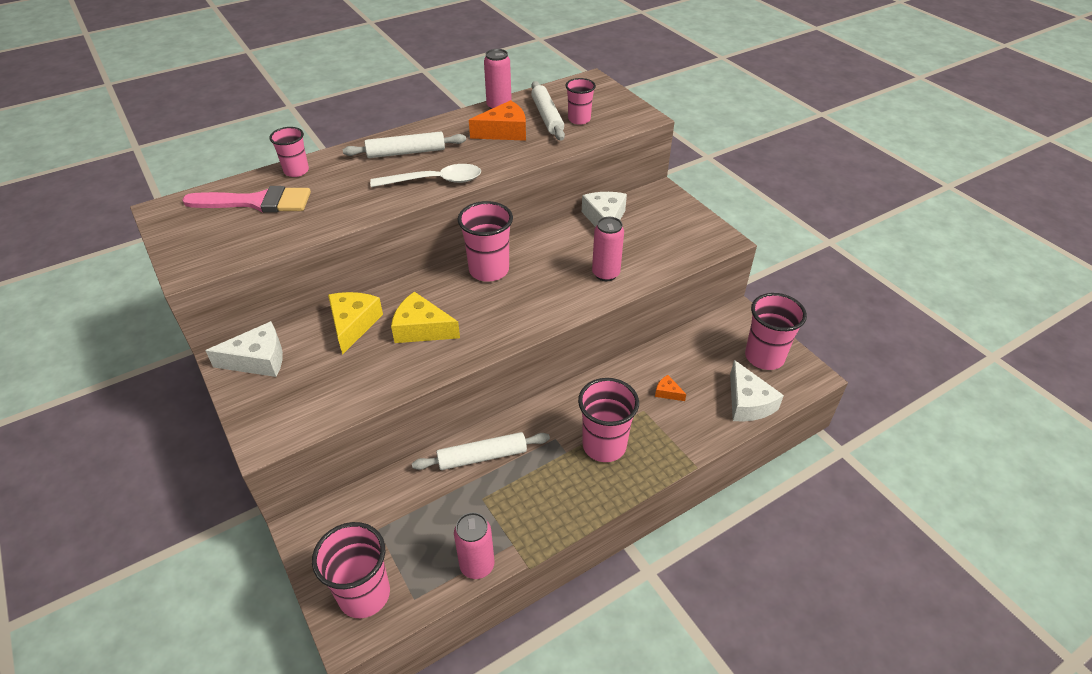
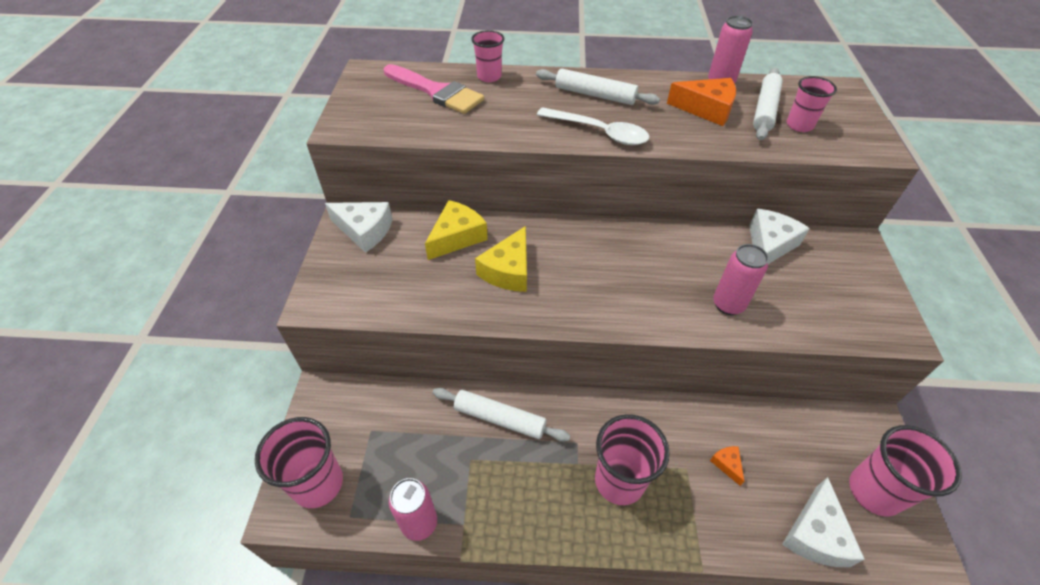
camera: 35 degrees right, 5 degrees up
yellow cheese [391,292,460,343] -> yellow cheese turned 120 degrees counterclockwise [475,226,527,292]
pink cup [458,201,513,282] -> none

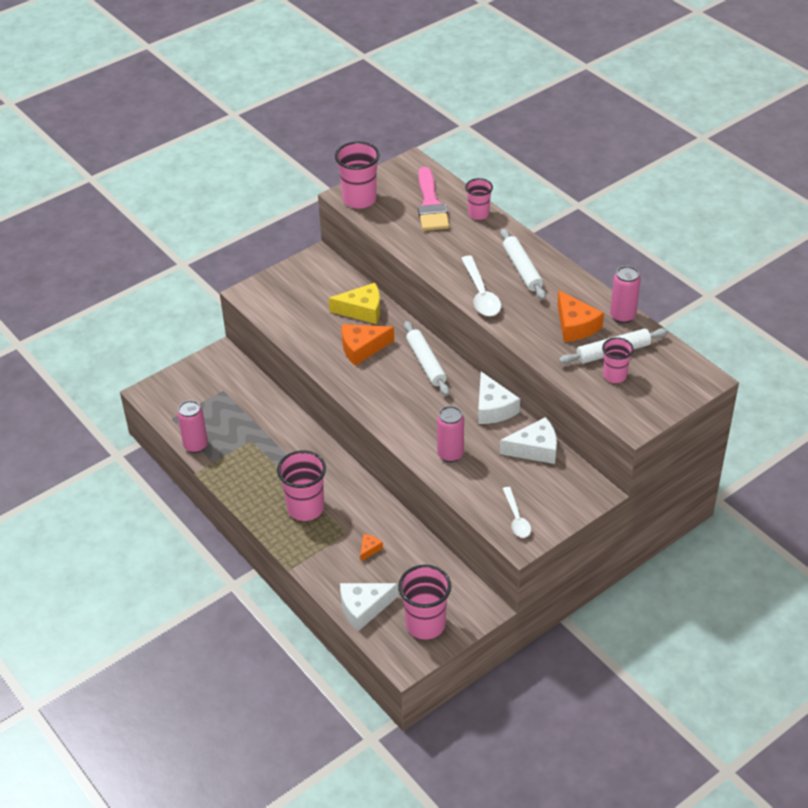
camera: 50 degrees right, 5 degrees down
pink cup [255,417,343,508] -> pink cup moved to [335,141,380,209]
white cheese [325,202,392,253] -> white cheese moved to [478,372,520,424]
white rolling pin [433,388,570,442] -> white rolling pin moved to [404,321,450,396]
yellow cheese [475,226,527,292] -> orange cheese [342,324,394,366]
none -> white spoon [503,487,531,538]

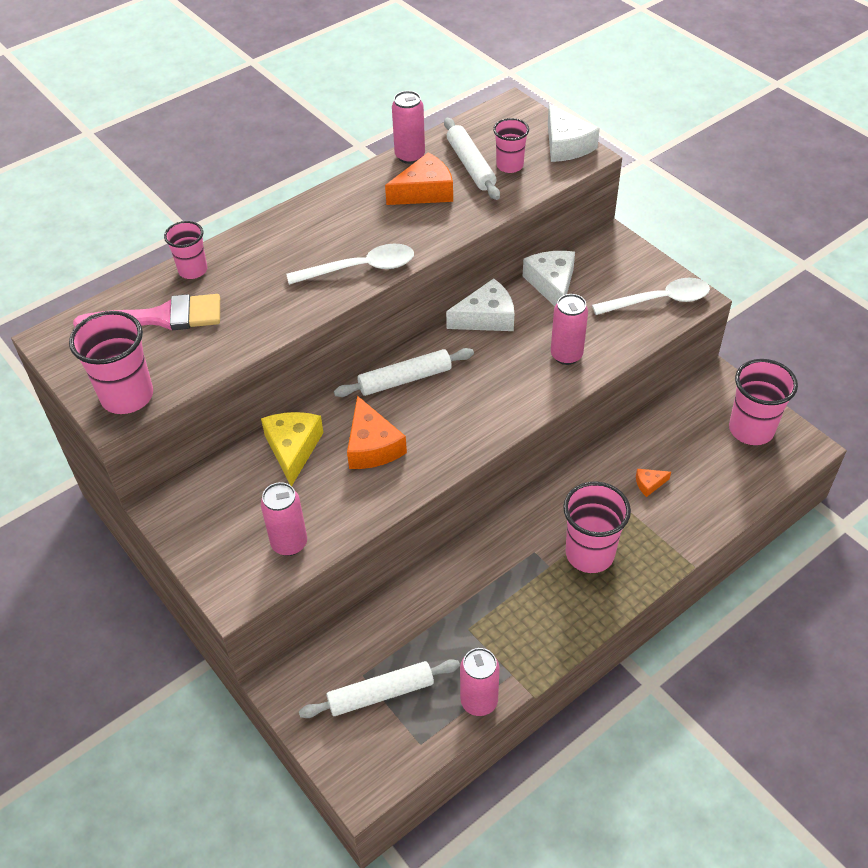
camera: 90 degrees left, 5 degrees up
white cheese [340,583,399,631] -> white cheese moved to [548,104,600,162]
orange cheese [360,534,383,561] -> orange cheese turned 45 degrees counterclockwise [636,469,671,497]
white rolling pin [500,229,546,300] -> white rolling pin moved to [299,659,460,718]
white spoon [503,487,531,538] -> white spoon [592,278,710,315], size x1.52
none -> pink can [261,482,307,556]

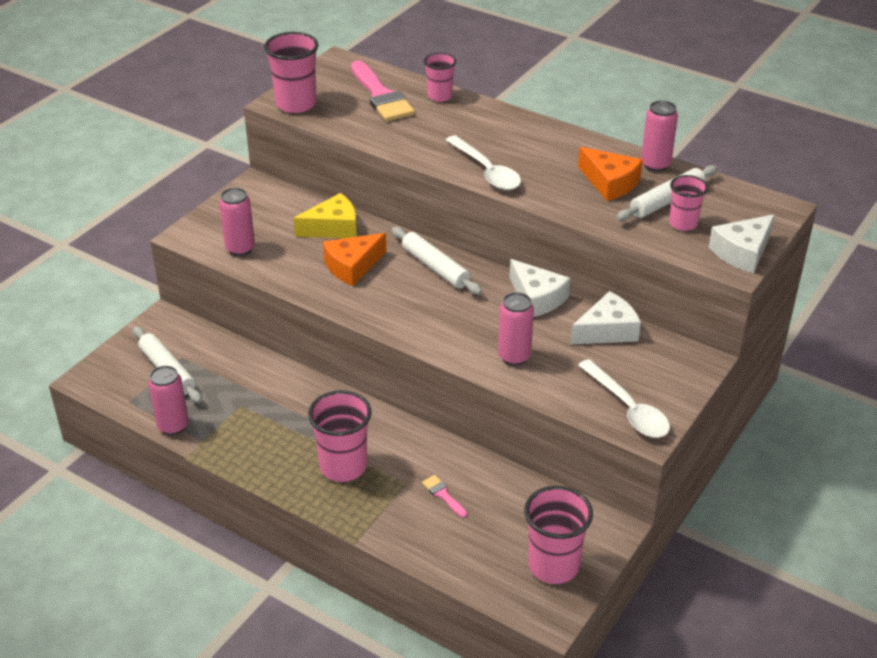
camera: 70 degrees right, 10 degrees down
orange cheese [636,469,671,497] -> pink brush [422,475,467,518]

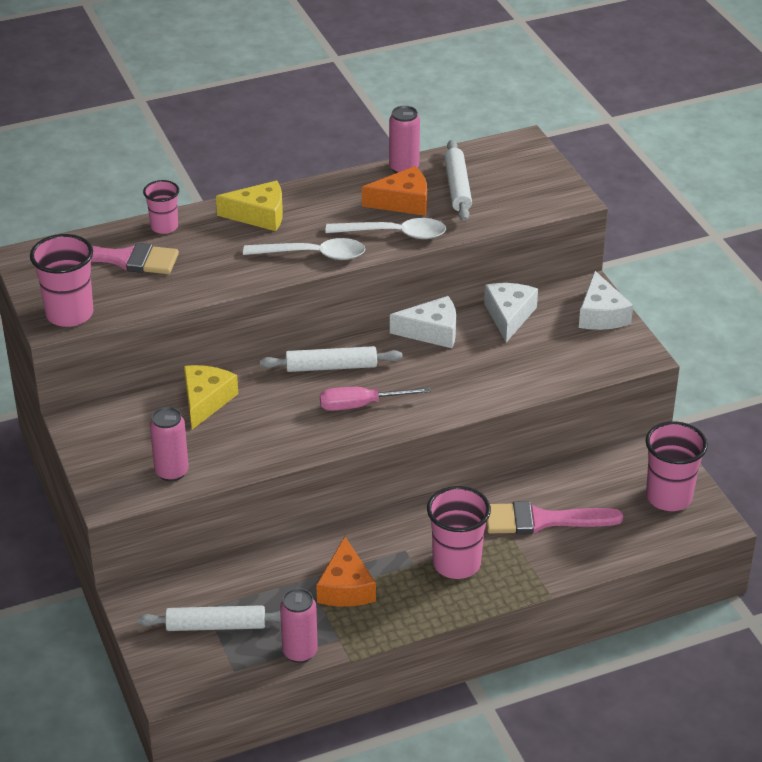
camera: 55 degrees left, 0 degrees up
orange cheese [323,233,386,286] -> orange cheese moved to [316,537,376,607]
pink brush [422,475,467,518] -> pink brush [486,501,623,534], size x2.27
pink can [498,292,534,366] -> none
white spoon [578,359,670,438] -> white spoon moved to [325,218,446,239]
pink cup [669,175,708,231] -> none
white cheese [709,214,775,273] -> white cheese moved to [579,271,633,330]
none -> yellow cheese [216,181,283,231]
none -> pink screwdriver [320,387,431,411]

